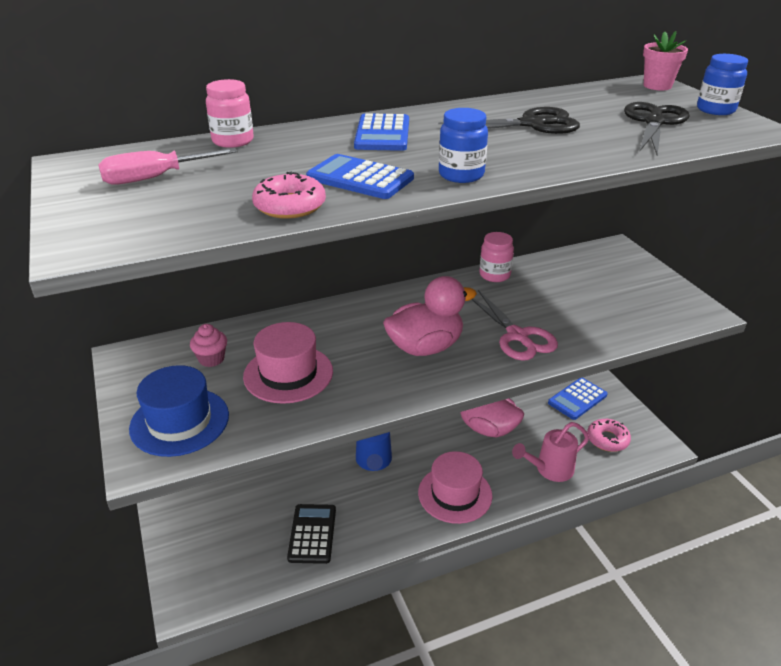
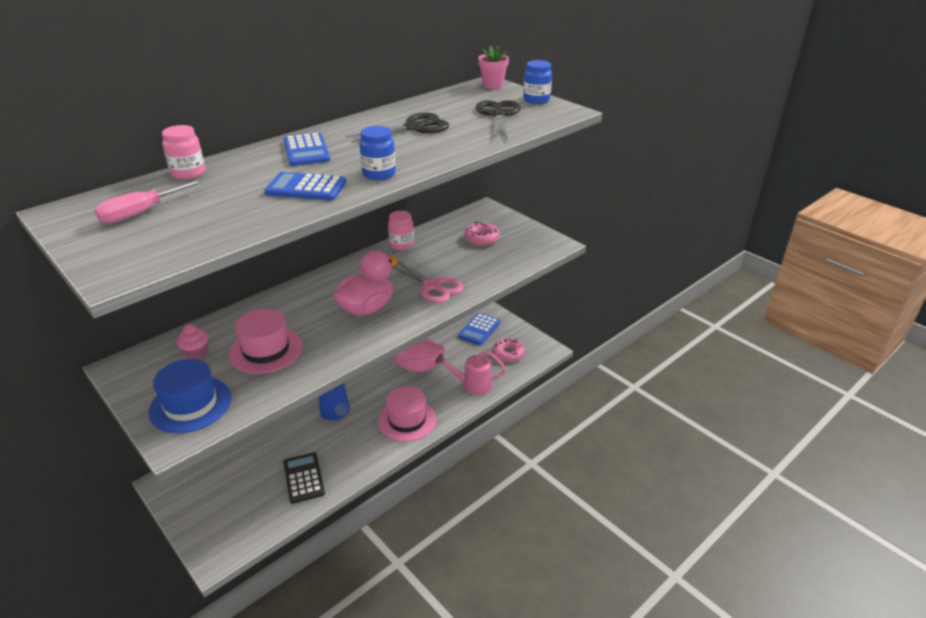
camera: 20 degrees left, 0 degrees up
pink donut [252,172,326,219] -> pink donut moved to [464,222,500,246]
pink watering can [512,422,589,482] -> pink watering can turned 45 degrees clockwise [435,350,506,395]

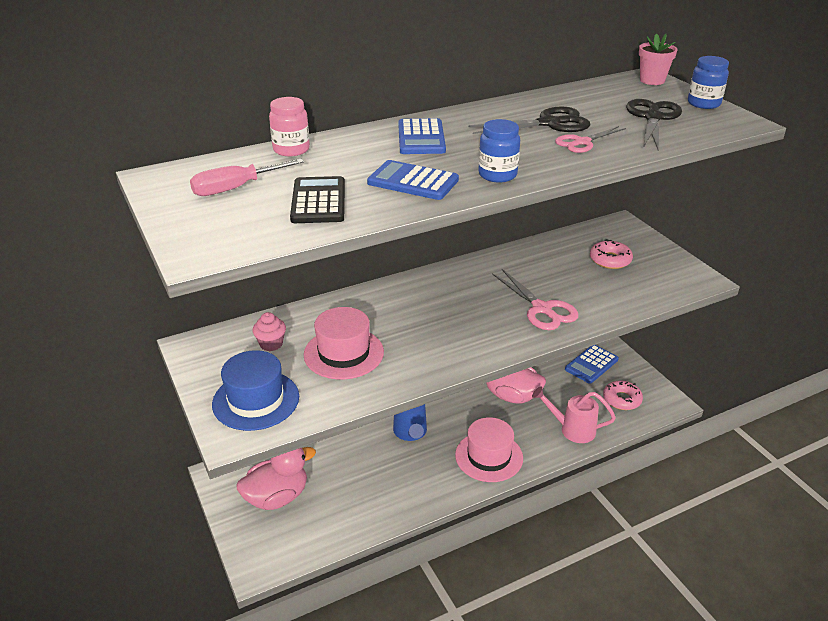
camera: 15 degrees right, 0 degrees up
black calculator [283,452,325,504] -> black calculator moved to [290,176,345,223]
pink duck [333,251,398,316] -> pink duck moved to [236,447,316,510]
pink jar [388,211,414,250] -> none
none -> pink scissors [555,126,626,153]

